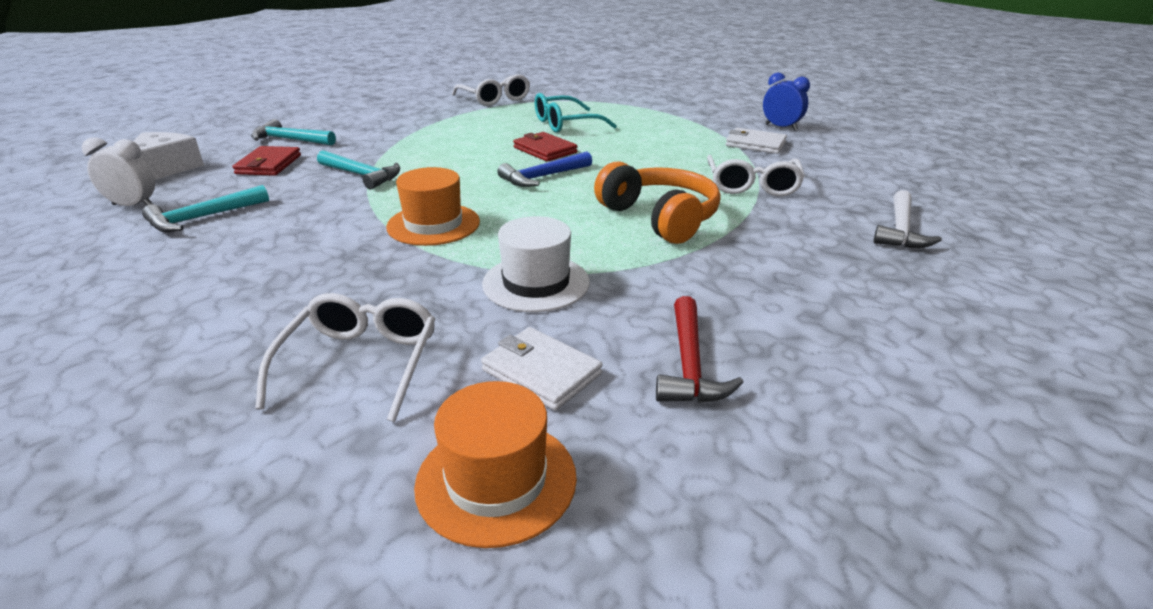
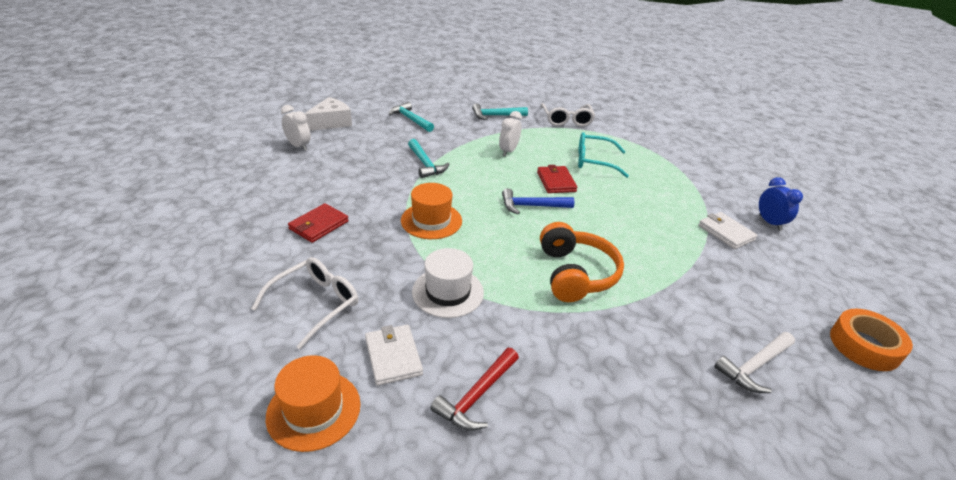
camera: 30 degrees right, 5 degrees up
turquoise hammer [142,185,269,232] -> turquoise hammer moved to [472,103,528,120]
red wallet [232,146,301,176] -> red wallet moved to [288,203,349,243]
white glasses [707,155,805,197] -> none
none -> white clock [499,111,522,156]
none -> orange tape [830,309,913,371]

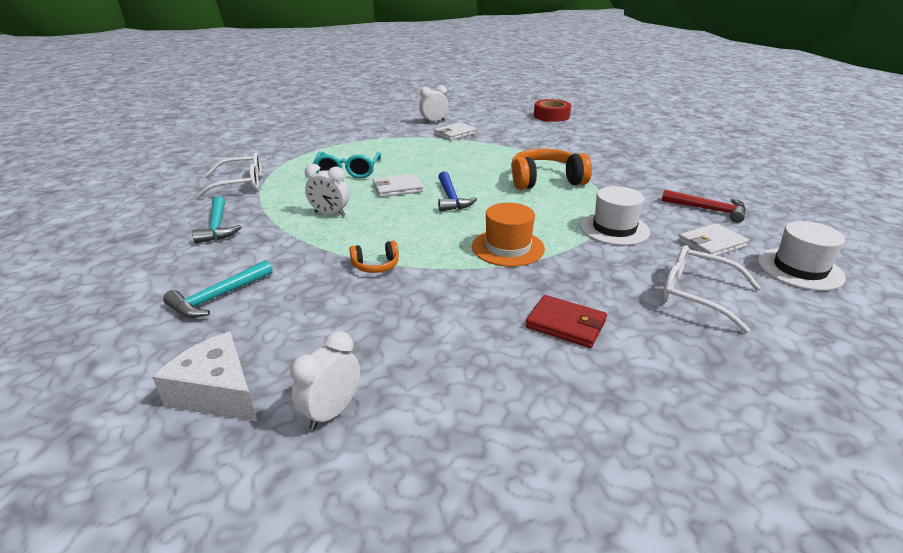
camera: 95 degrees left, 5 degrees down
orange hat [266,355,361,452] -> white hat [757,221,846,291]
turquoise hammer [408,139,449,178] -> orange headphones [350,241,399,273]
red wallet [537,165,578,193] -> white wallet [373,174,423,197]
white hammer [714,332,795,393] -> none
blue clock [759,177,803,231] -> white clock [419,85,448,123]
orange tape [830,309,913,371] -> red tape [534,99,571,122]

